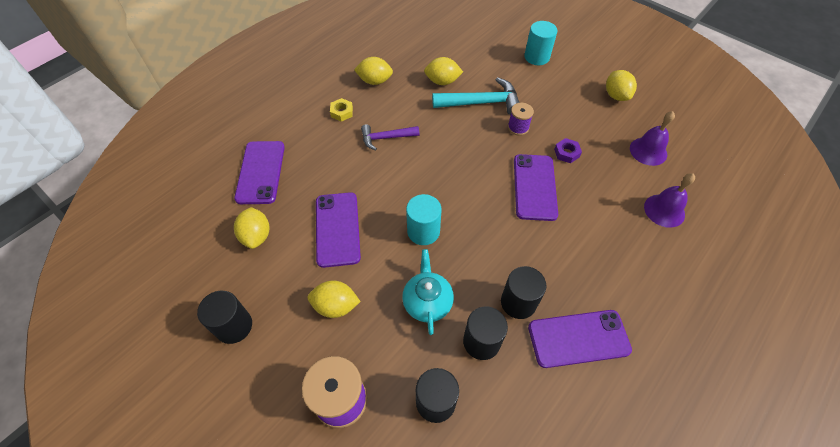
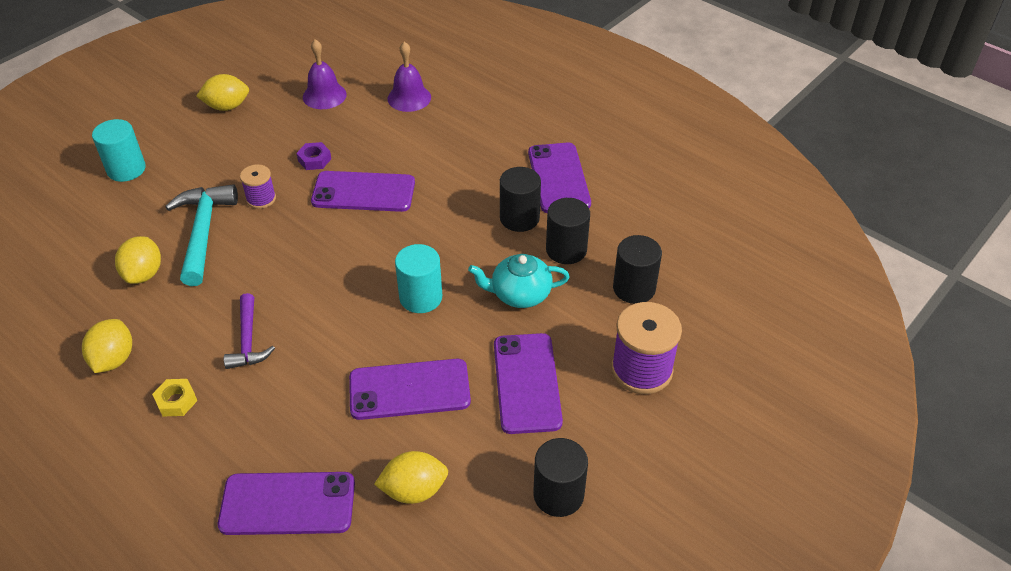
camera: 90 degrees left, 10 degrees down
yellow lemon [308,280,361,318] -> purple phone [494,333,563,434]

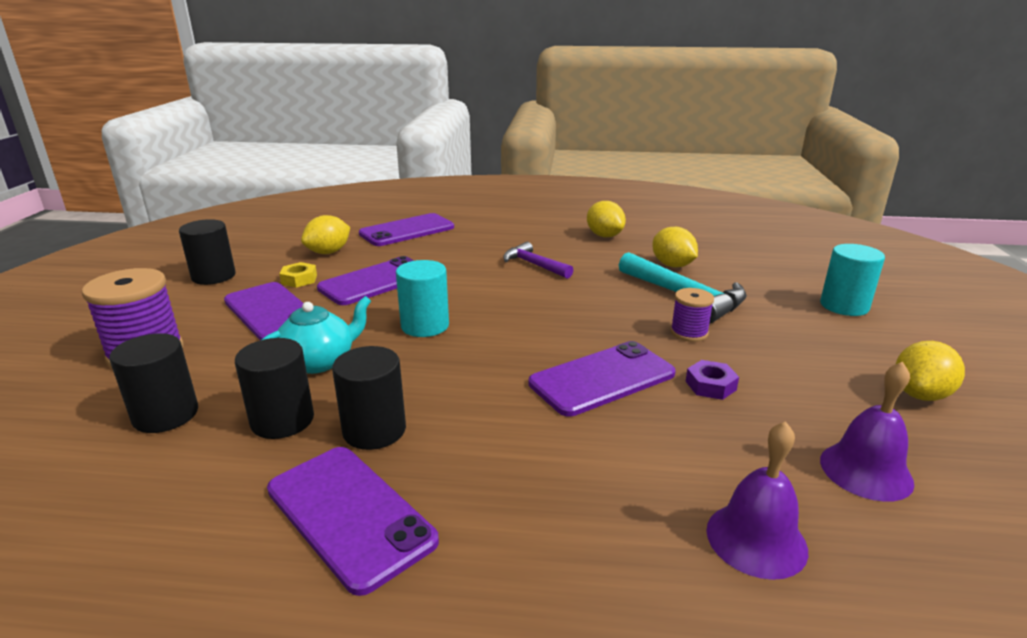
camera: 145 degrees right, 20 degrees down
yellow nut [152,379,197,416] -> yellow nut moved to [279,262,317,288]

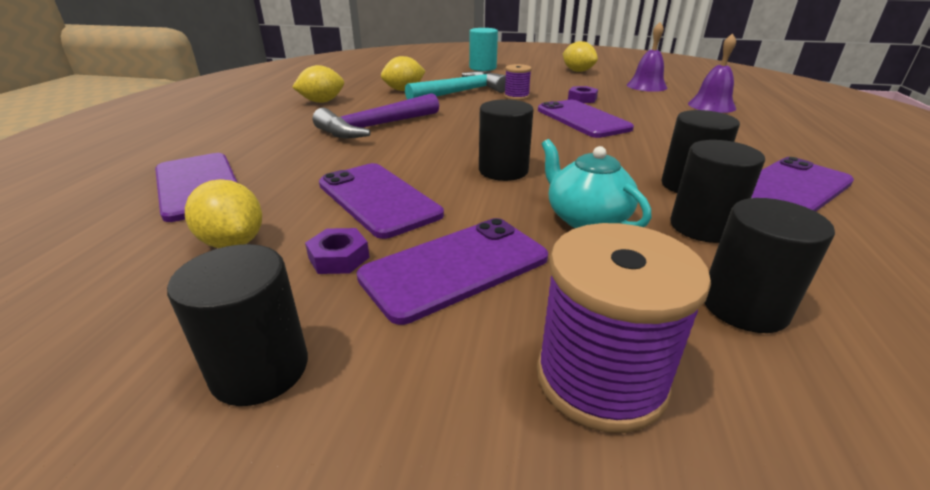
camera: 85 degrees left, 5 degrees up
yellow nut [279,262,317,288] -> purple nut [305,228,370,274]
turquoise cylinder [396,260,449,337] -> black cylinder [479,99,533,181]
purple hammer [503,242,573,279] -> purple hammer [313,93,439,138], size x1.58

